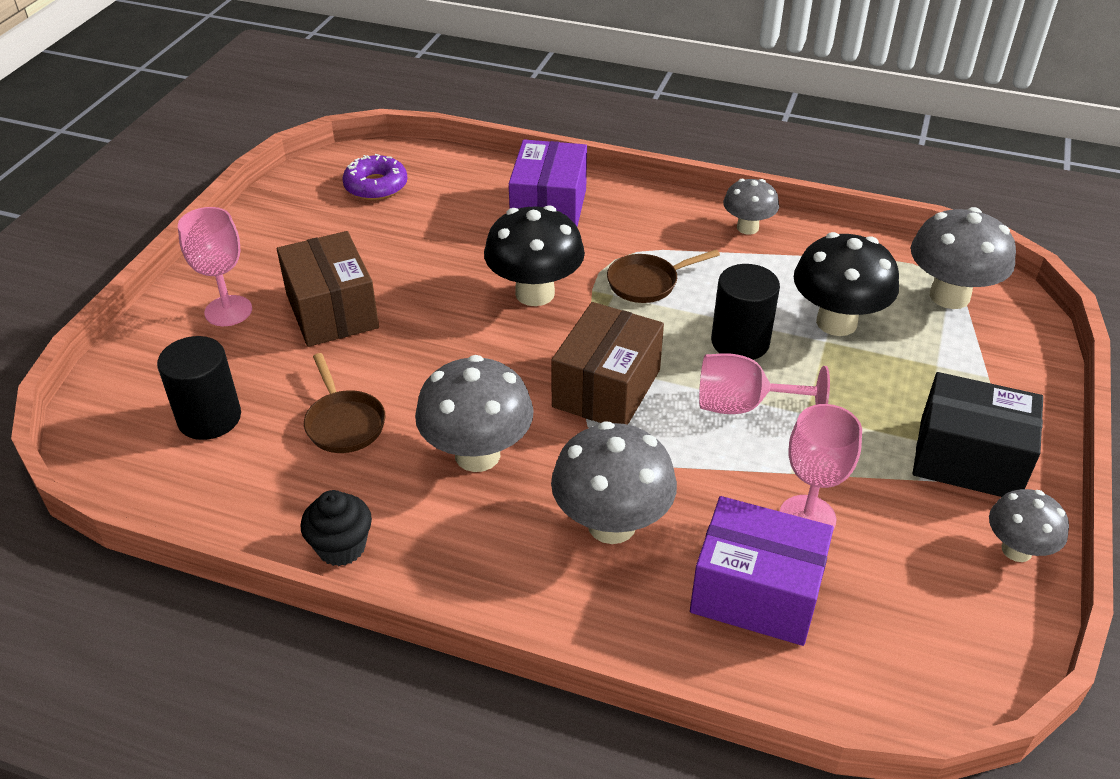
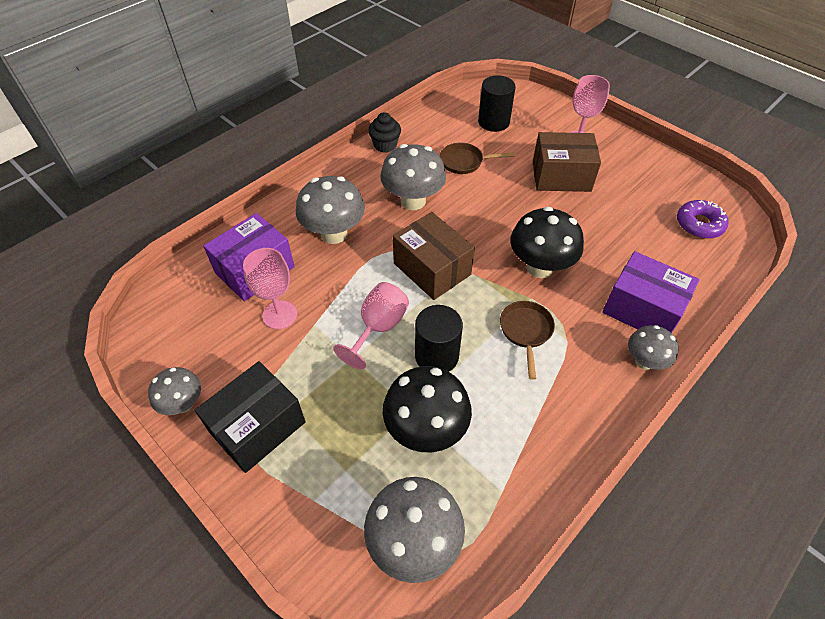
camera: 115 degrees right, 10 degrees up
grey mushroom [723,179,779,235] -> grey mushroom moved to [628,325,679,370]

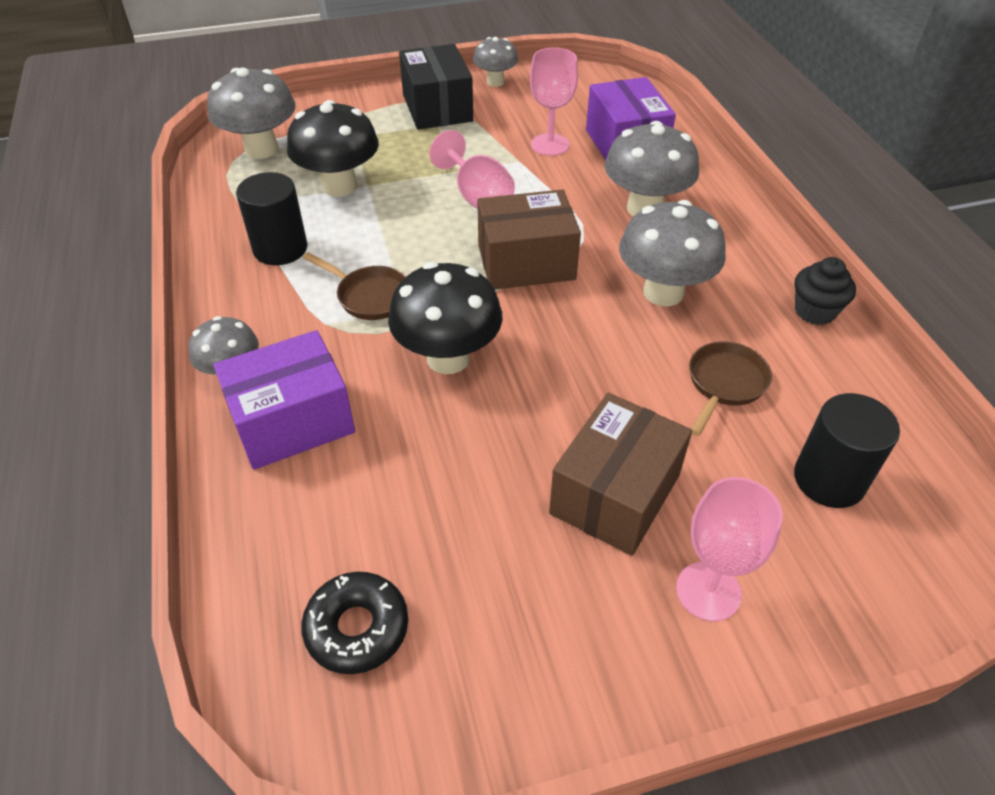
camera: 120 degrees right, 5 degrees down
black cylinder [415,305,463,372] -> black cylinder moved to [236,172,307,265]
purple donut [677,200,728,239] -> black donut [301,572,408,674]

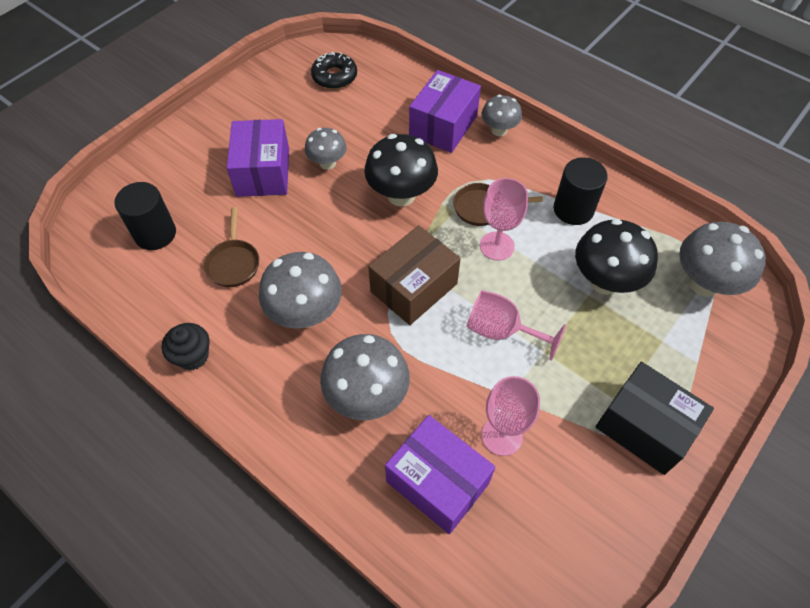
camera: 145 degrees right, 10 degrees up
grey mushroom [473,37,518,87] -> grey mushroom moved to [305,128,347,170]
brown box [549,393,692,556] -> purple box [227,119,289,197]
pink goblet [676,477,783,621] -> pink goblet moved to [480,178,528,261]

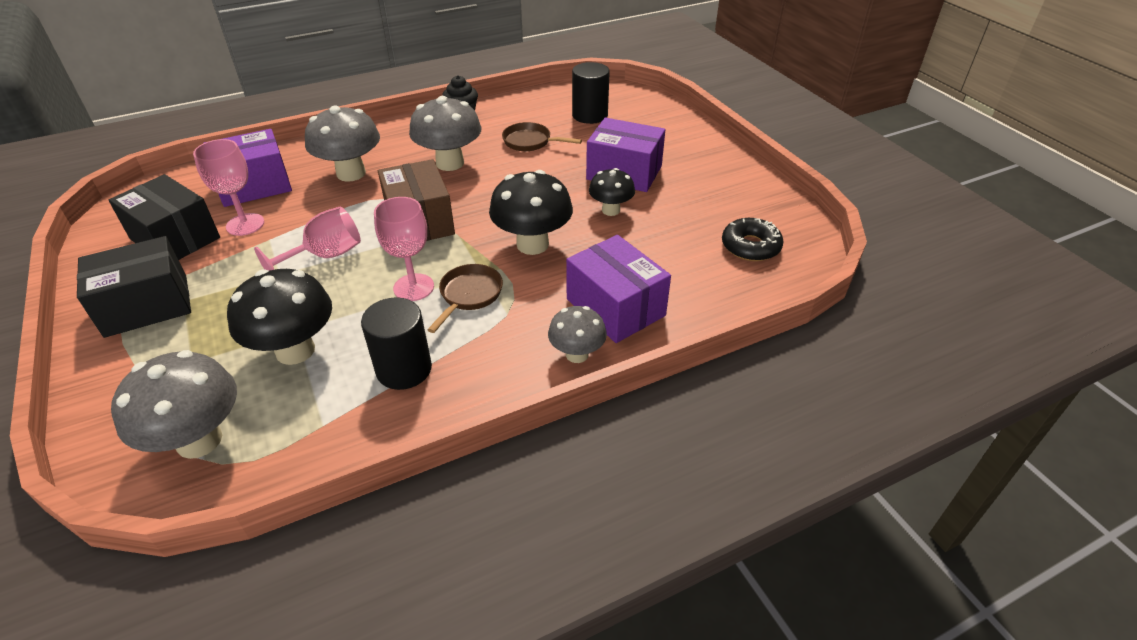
camera: 115 degrees right, 15 degrees down
grey mushroom [305,128,347,170] -> black mushroom [589,168,635,216]
none -> black box [109,174,220,260]

